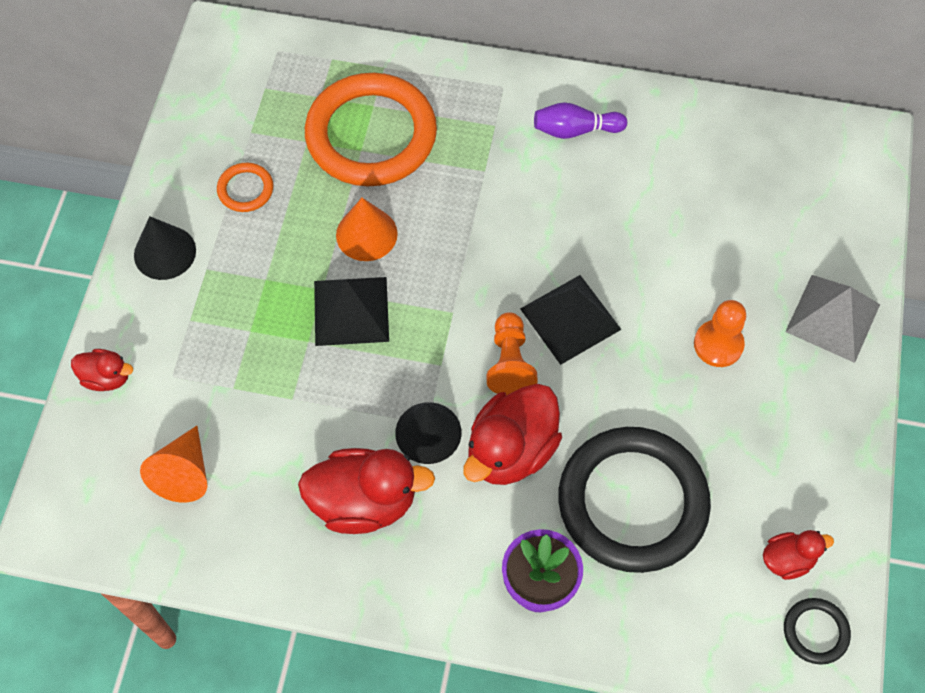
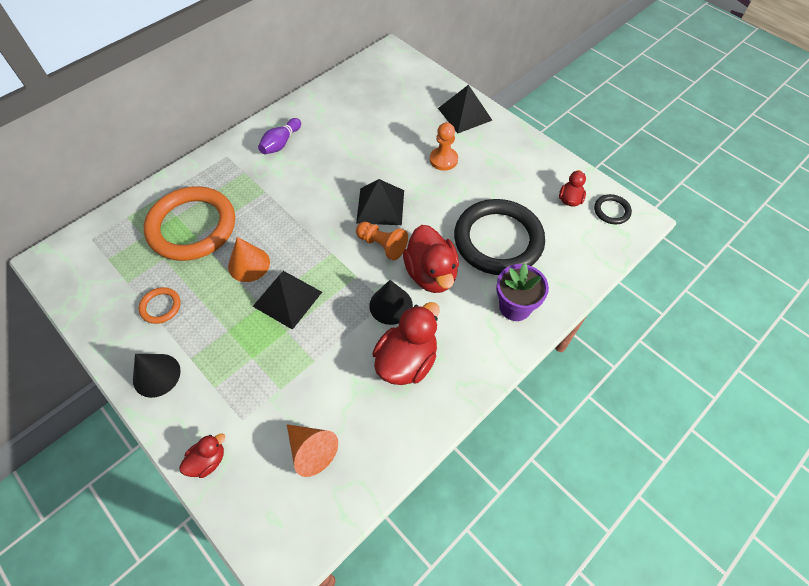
camera: 55 degrees left, 5 degrees down
grey pyramid [785,275,880,363] -> black pyramid [438,84,492,133]

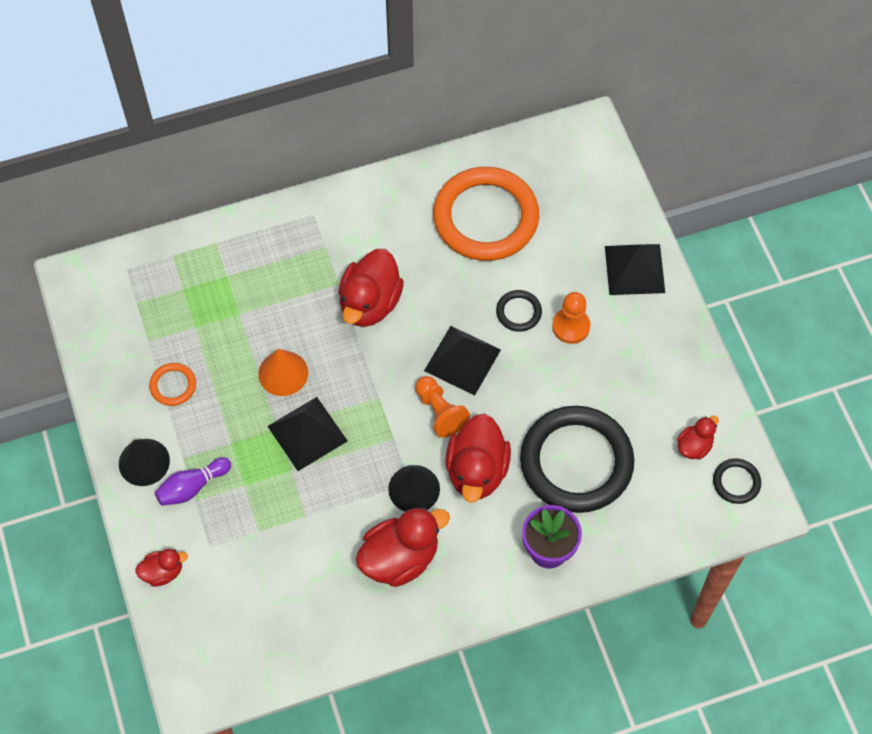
camera: 25 degrees right, 5 degrees up
orange ring [144,186,235,261] -> orange ring moved to [433,167,539,261]
purple bowling pin [258,118,301,154] -> purple bowling pin moved to [155,457,231,506]
orange cone [287,424,338,477] -> none
none -> red duck [338,249,404,327]
none -> black ring [496,290,542,332]

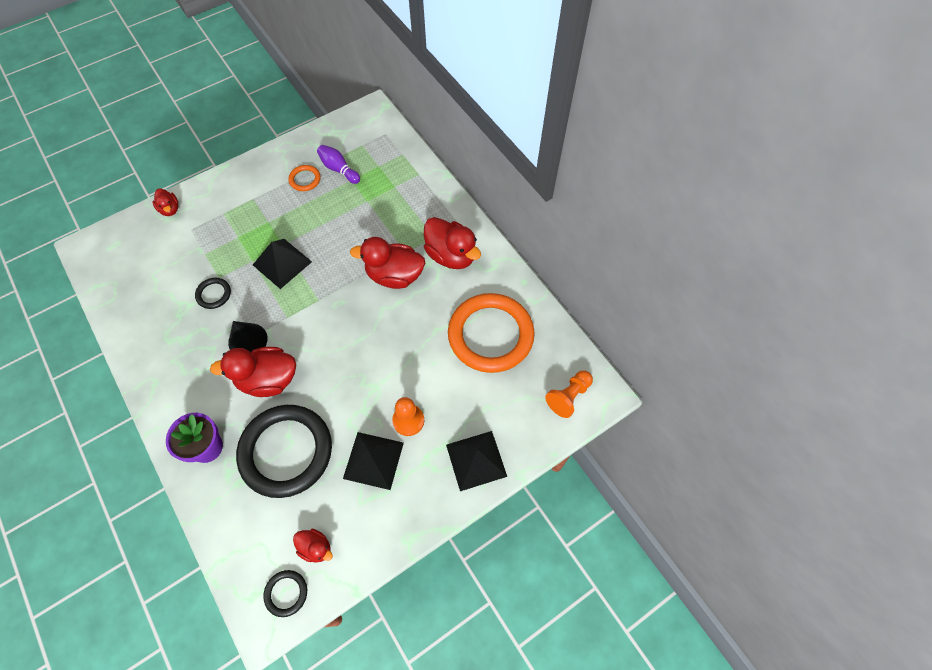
camera: 75 degrees right, 0 degrees up
black cone [119,439,170,486] -> none
purple bowling pin [155,457,231,506] -> purple bowling pin moved to [317,145,360,184]
orange cone [258,349,308,396] -> none
red duck [356,507,450,587] -> red duck moved to [424,217,481,269]
orange pawn [415,376,470,438] -> orange pawn moved to [545,371,593,418]
black pyramid [424,326,501,395] -> black pyramid moved to [343,432,404,490]
black ring [496,290,542,332] -> black ring moved to [195,278,231,309]

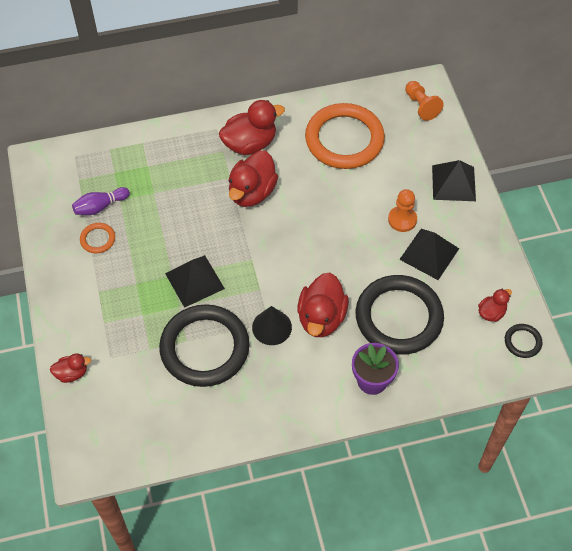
camera: 70 degrees left, 5 degrees down
black ring [195,278,231,309] -> black ring [159,304,250,387], size x2.38

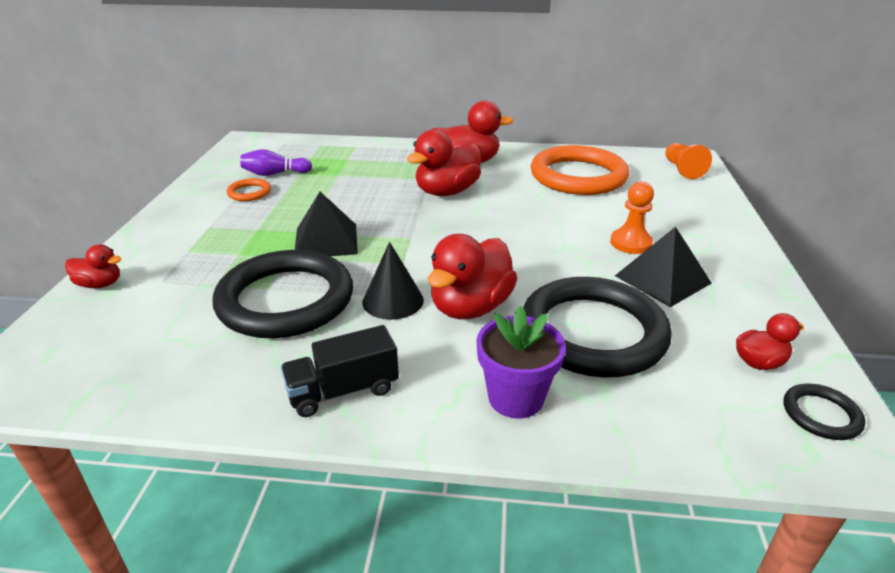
camera: 20 degrees right, 25 degrees down
black pyramid [432,160,476,201] -> none
none -> black truck [281,325,399,417]

